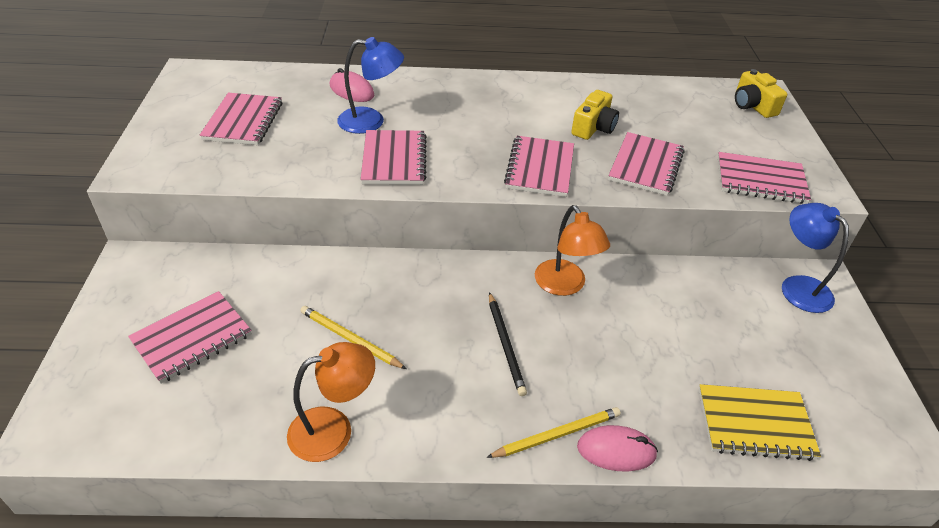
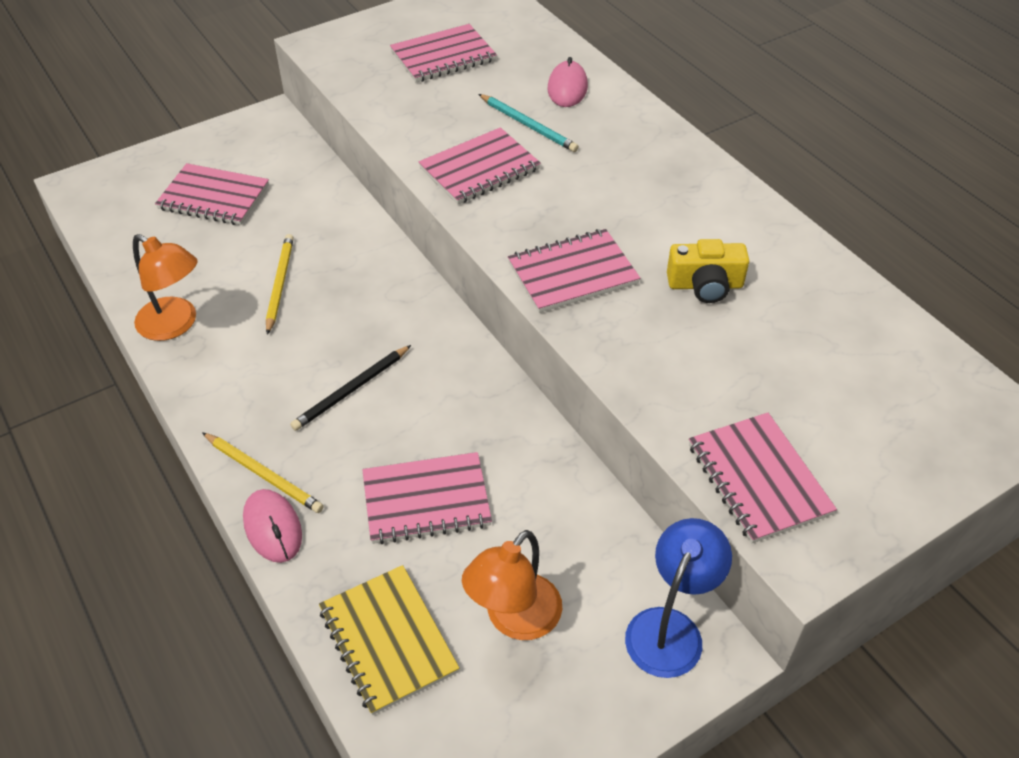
camera: 60 degrees right, 5 degrees up
blue lamp [337,37,404,134] -> turquoise pencil [479,94,579,152]
orange lamp [535,205,610,296] -> orange lamp moved to [462,530,562,640]
pink notebook [608,132,685,196] -> pink notebook moved to [363,452,492,544]
yellow camera [735,69,787,118] -> none

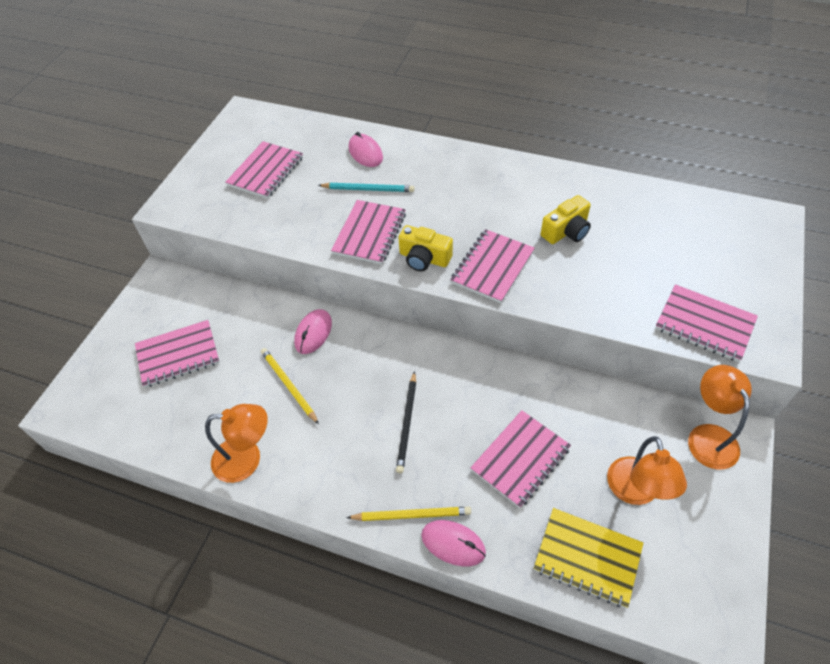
camera: 35 degrees left, 5 degrees up
blue lamp [625,518,732,678] -> orange lamp [688,365,752,470]
none -> pink mouse [294,309,332,354]
none -> yellow camera [399,225,453,271]

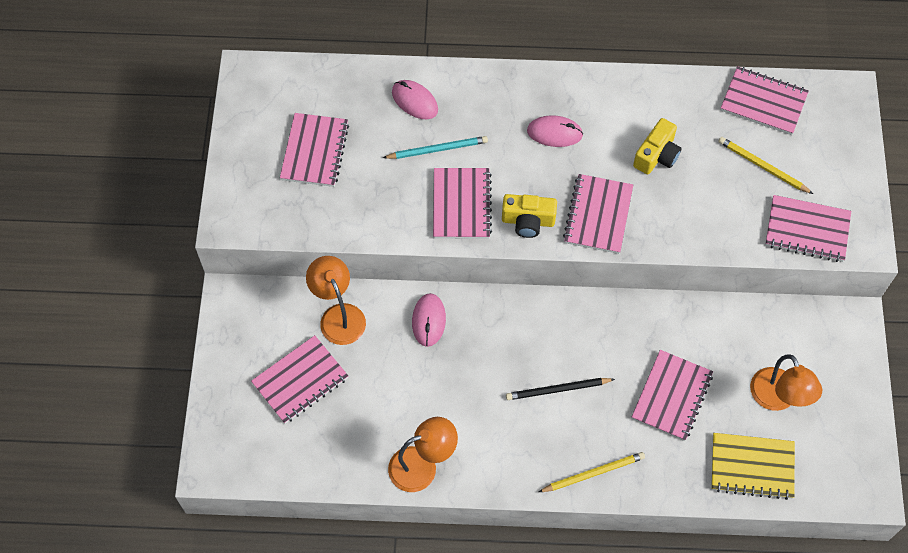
camera: 20 degrees left, 10 degrees up
yellow pencil [261,348,319,424] -> yellow pencil moved to [718,137,813,194]
black pencil [396,371,416,473] -> black pencil turned 90 degrees clockwise [506,378,615,400]
pink mouse [421,520,486,567] -> pink mouse moved to [527,115,583,147]
orange lamp [688,365,752,470] -> orange lamp moved to [306,256,366,345]
none -> pink notebook [720,66,809,135]

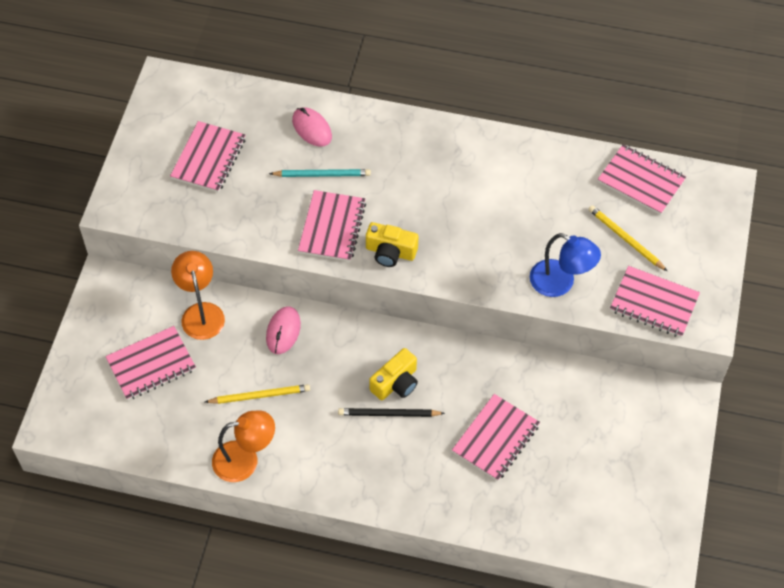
camera: 10 degrees right, 5 degrees down
pink mouse [527,115,583,147] -> none
yellow pencil [539,452,645,492] -> yellow pencil moved to [205,384,310,404]
pink notebook [563,174,633,254] -> none
yellow camera [633,118,682,174] -> yellow camera moved to [369,348,418,400]
yellow notebook [711,433,795,500] -> none
orange lamp [750,354,822,411] -> none
none -> blue lamp [530,233,601,297]

